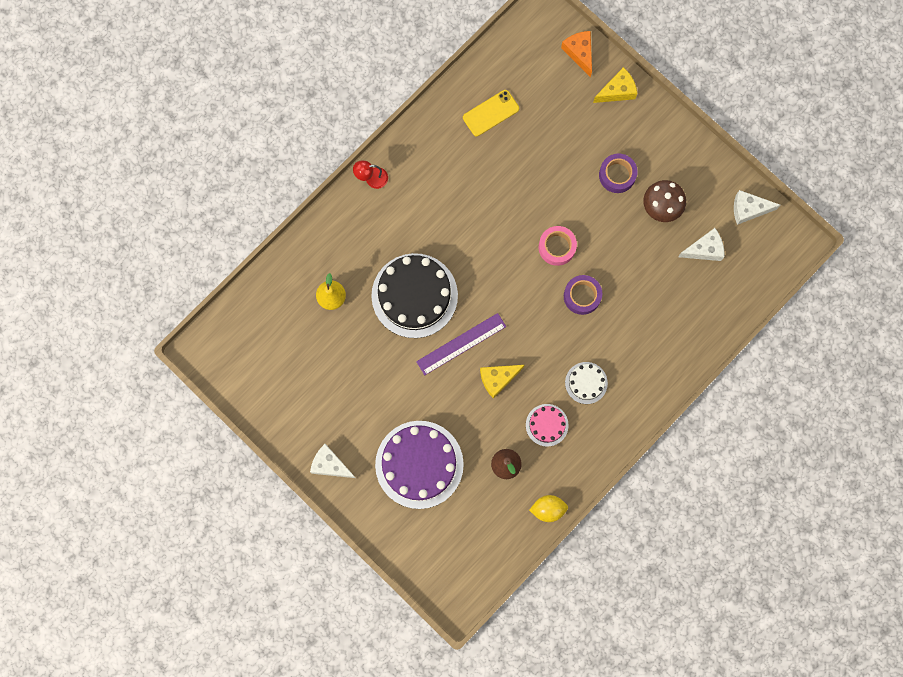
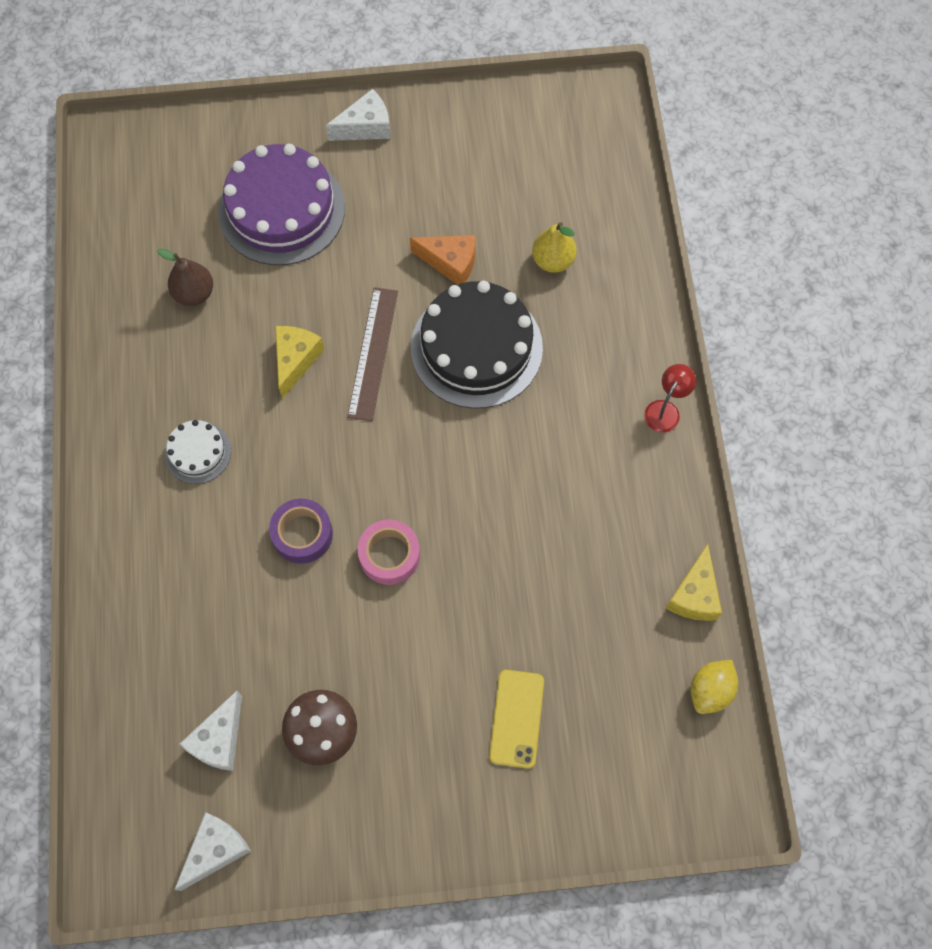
camera: 130 degrees right, 10 degrees down
purple ruler [416,313,506,375] -> brown ruler [347,287,398,421]
yellow phone [463,90,519,136] -> yellow phone moved to [489,670,544,769]
pink cake [526,404,569,447] -> none
yellow lemon [529,495,568,522] -> yellow lemon moved to [691,660,738,714]
orange cheese [561,31,592,78] -> orange cheese moved to [410,235,476,285]
yellow cheese [593,67,638,103] -> yellow cheese moved to [666,544,722,621]
purple tape [599,153,638,193] -> none

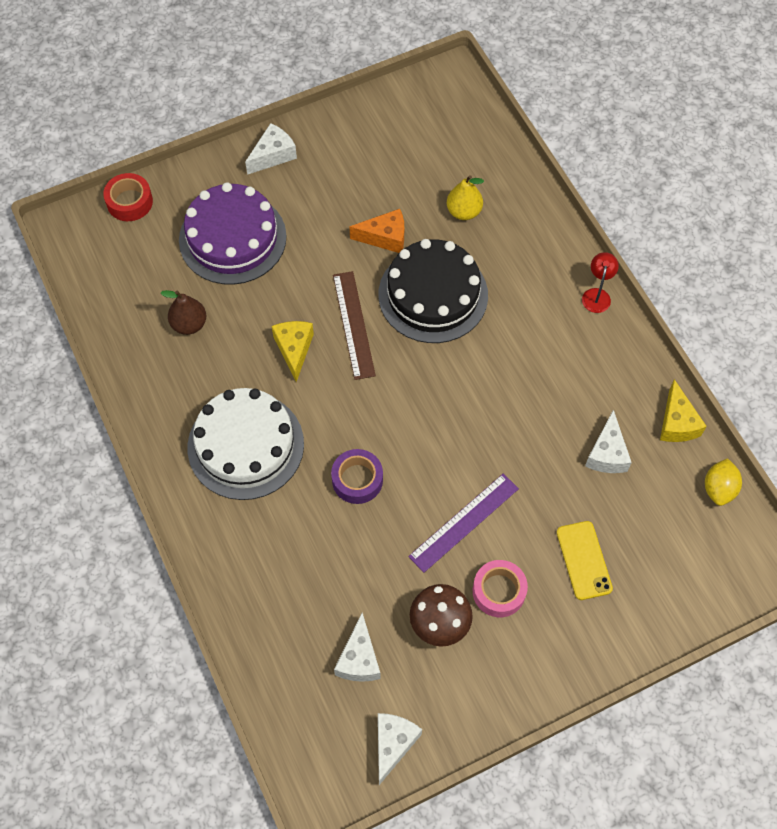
camera: 20 degrees left, 5 degrees down
white cake [165,420,231,484] -> white cake [188,388,304,500], size x2.05
pink tape [358,519,420,585] -> pink tape moved to [473,560,528,617]
none -> red tape [103,173,153,221]
none -> purple ruler [408,474,519,573]
none -> white cheese [585,410,632,473]

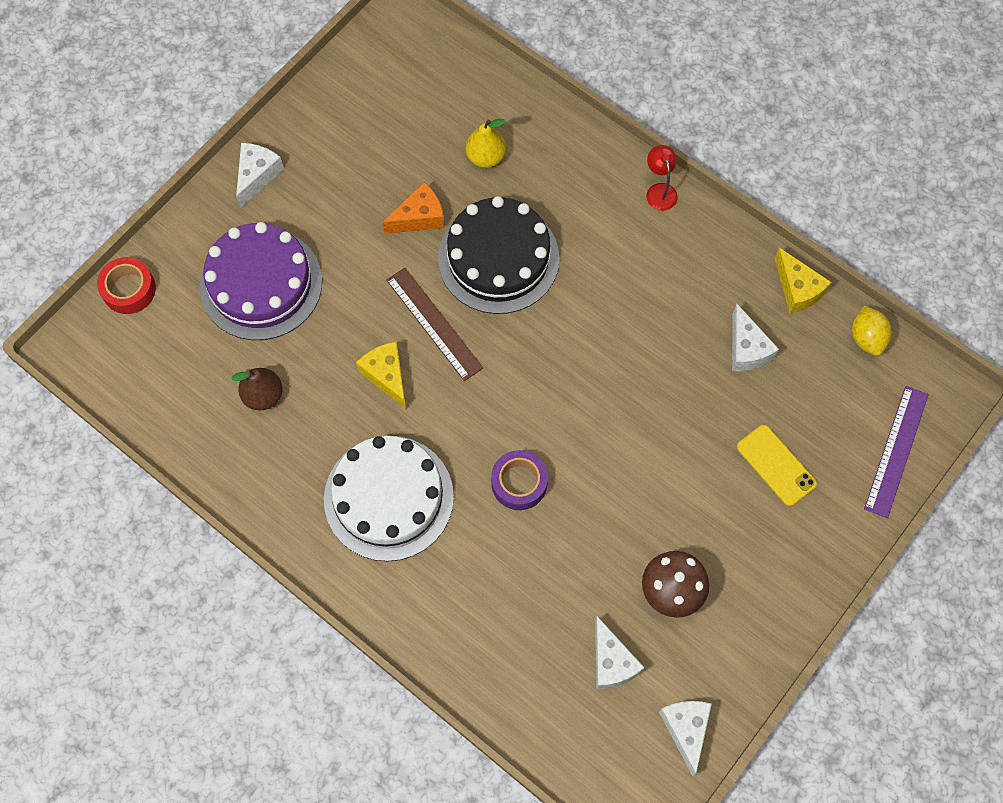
camera: 25 degrees left, 5 degrees up
purple ruler [408,474,519,573] -> purple ruler moved to [864,386,929,518]
pink tape [473,560,528,617] -> none

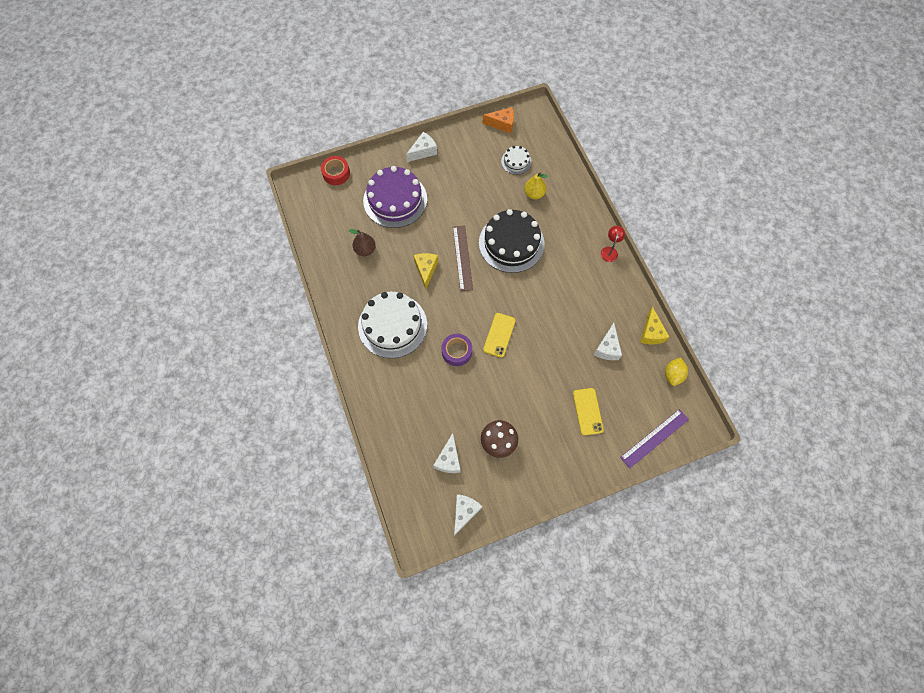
camera: 30 degrees right, 0 degrees up
orange cheese [382,182,445,234] -> orange cheese moved to [483,107,514,134]
none -> yellow phone [483,313,516,358]
none -> white cake [501,146,532,175]

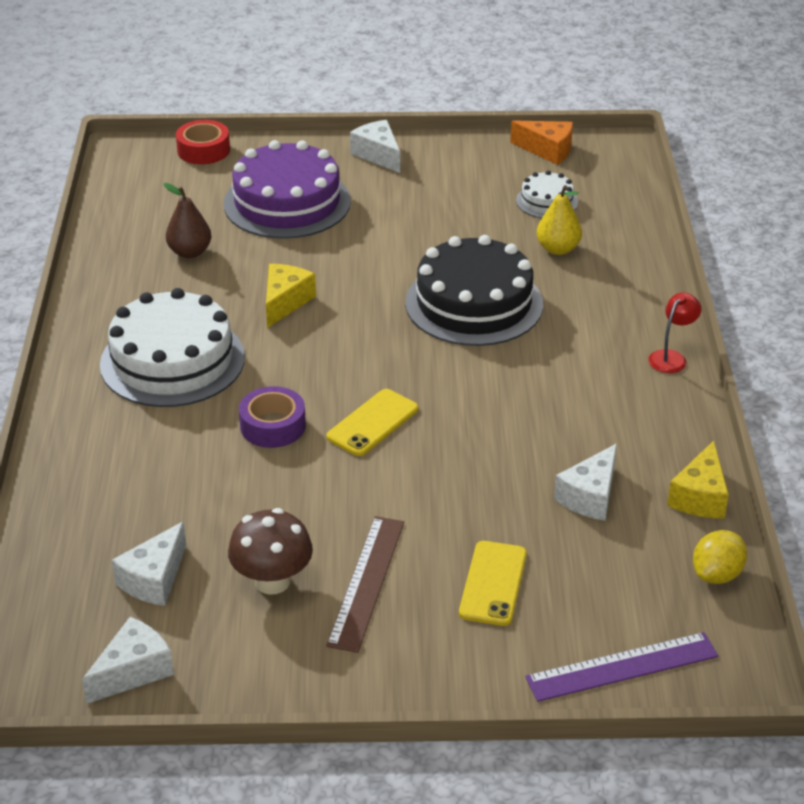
camera: 20 degrees right, 30 degrees down
white cheese [406,132,437,162] -> white cheese turned 105 degrees counterclockwise [350,120,400,173]
brown ruler [453,225,473,291] -> brown ruler moved to [326,516,404,653]

